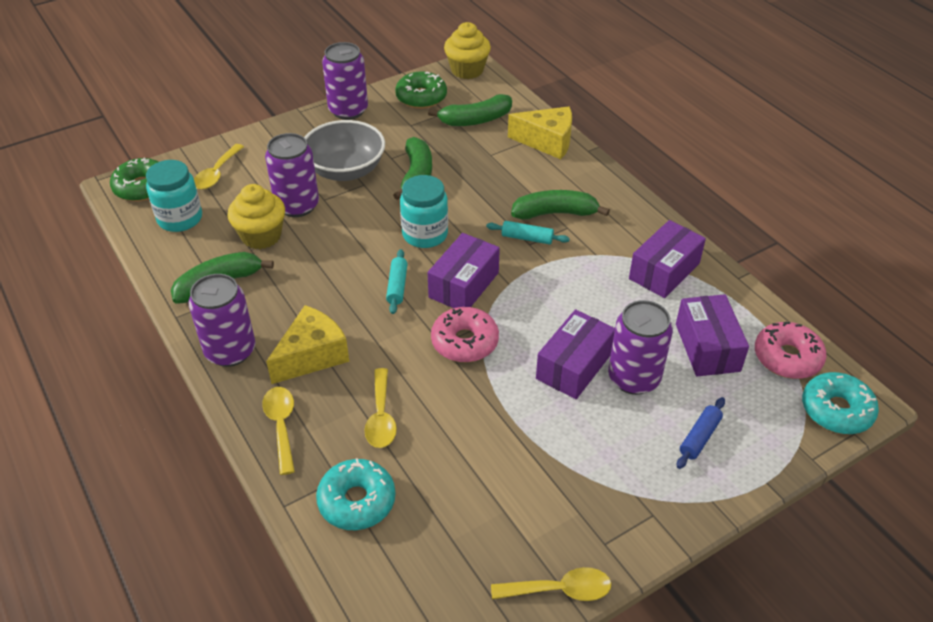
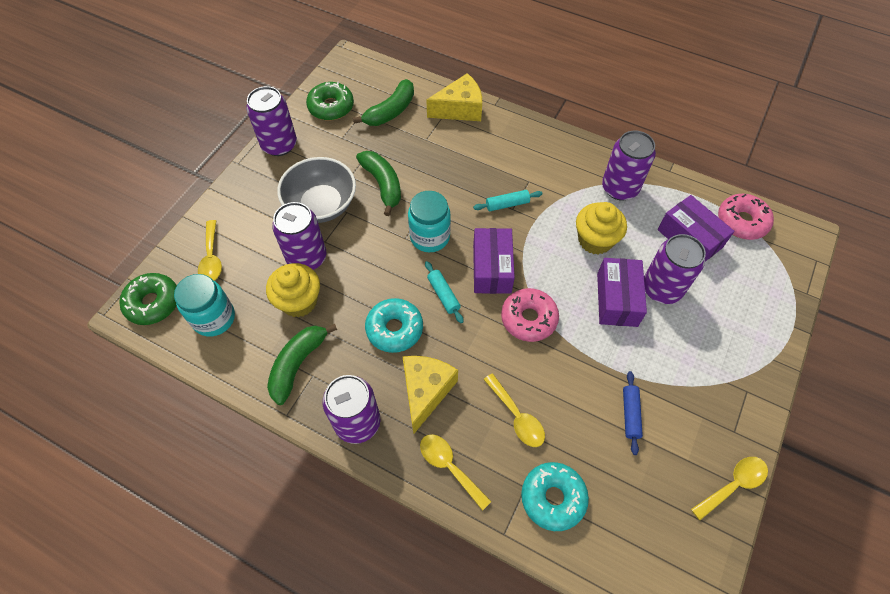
camera: 30 degrees left, 15 degrees up
yellow cupcake [444,22,491,79] -> yellow cupcake moved to [576,202,627,254]
green banana [511,190,610,220] -> none
purple box [629,220,706,298] -> purple can [602,131,656,200]
blue rolling pin [677,397,725,469] -> blue rolling pin moved to [623,371,643,455]
turquoise donut [802,372,879,434] -> turquoise donut moved to [365,298,423,353]

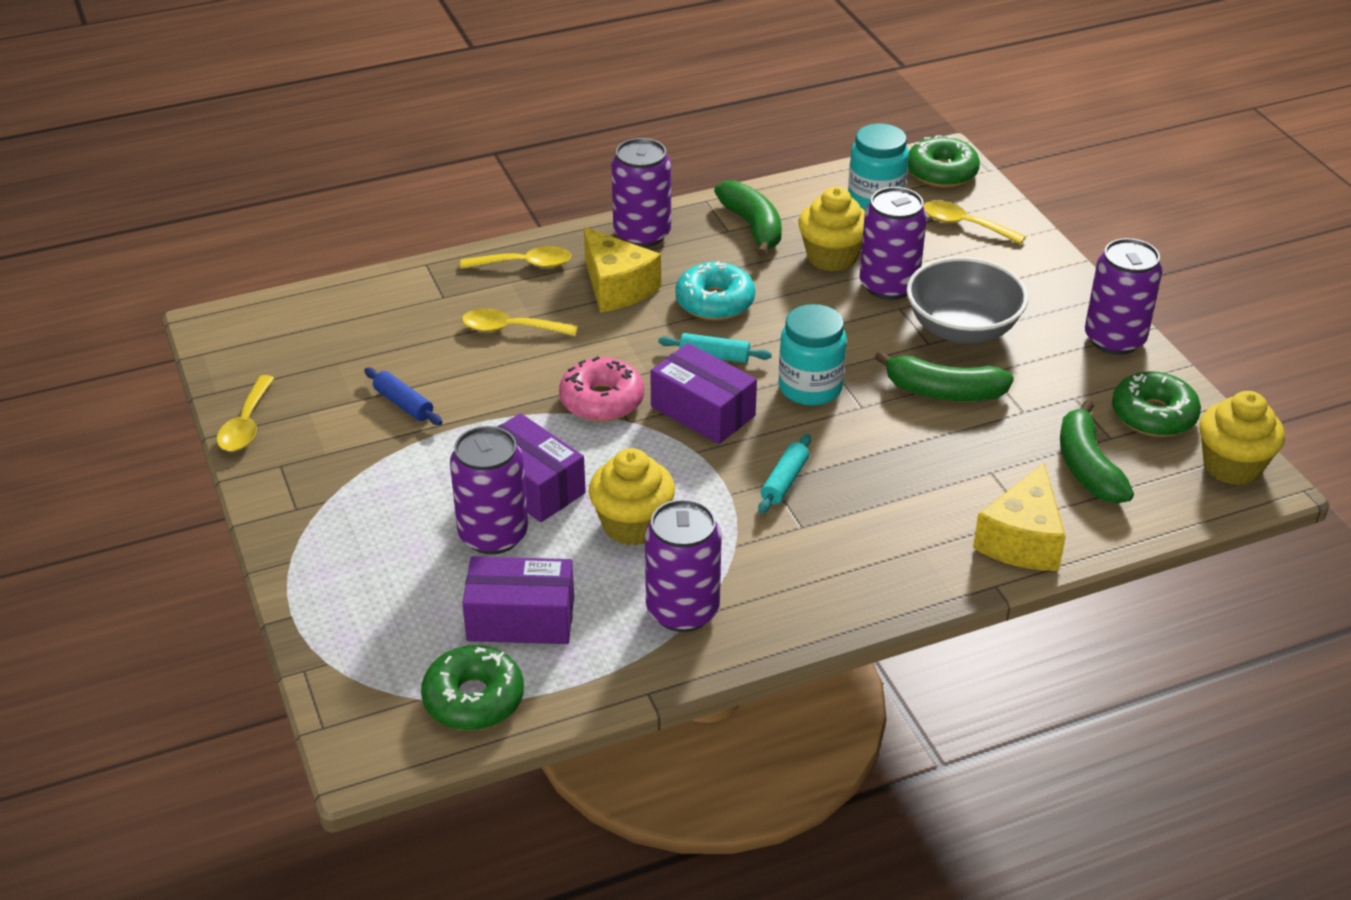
camera: 130 degrees right, 20 degrees down
turquoise donut [521,462,589,531] -> none
pink donut [718,194,774,240] -> green donut [421,645,524,731]
none -> yellow cupcake [1199,391,1285,485]

